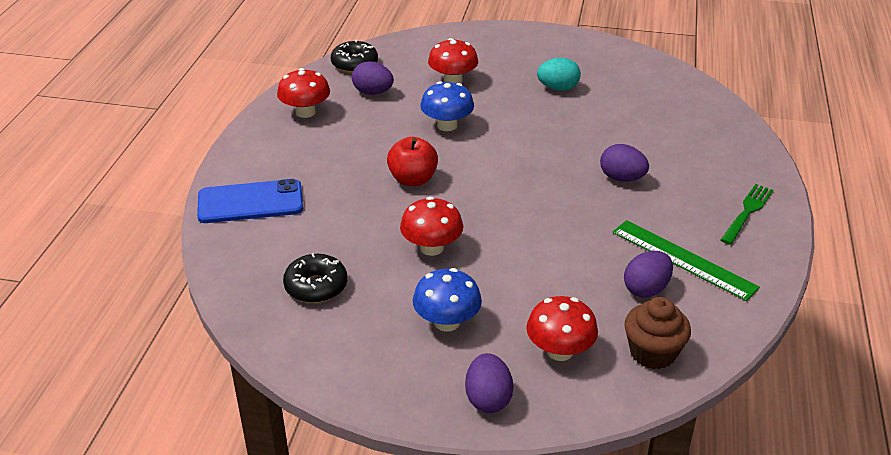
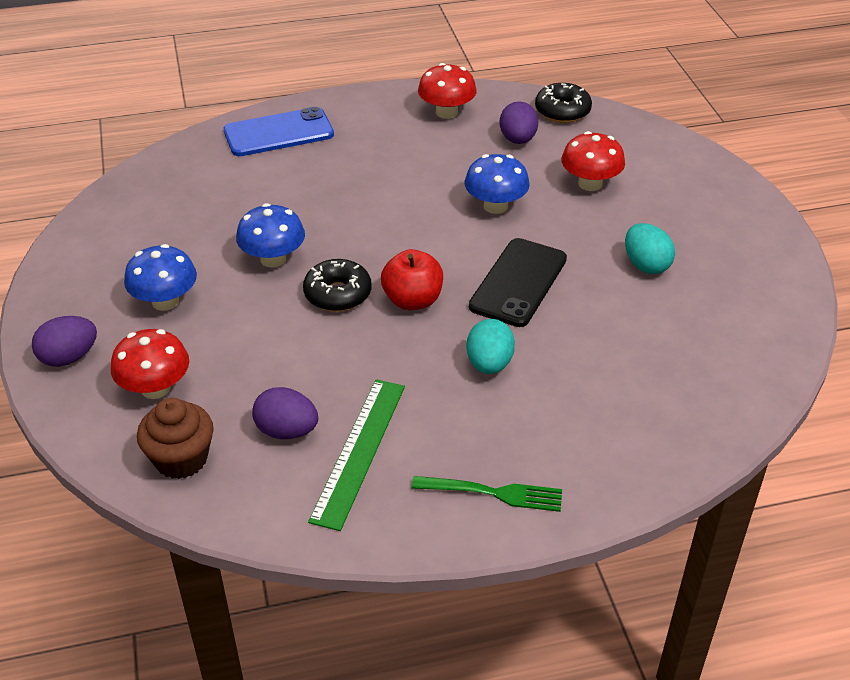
camera: 65 degrees right, 5 degrees up
blue phone [197,179,303,223] -> blue phone turned 75 degrees counterclockwise [224,107,334,156]
black donut [283,253,347,303] -> black donut moved to [303,259,372,312]
red apple [387,137,438,186] -> red apple moved to [381,249,443,310]
red mushroom [400,197,463,256] -> blue mushroom [236,203,305,268]
purple egg [600,144,649,182] -> turquoise egg [466,319,515,374]
none -> black phone [469,238,567,327]

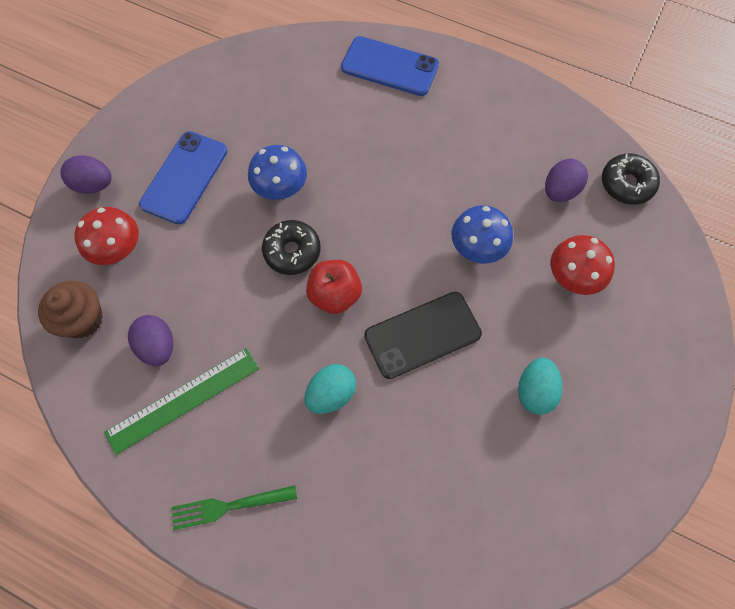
camera: 40 degrees right, 25 degrees up
blue mushroom [124,244,197,311] -> blue phone [139,131,228,225]
green fork [411,476,562,512] -> green fork turned 120 degrees clockwise [172,485,297,530]
red mushroom [418,63,477,119] -> none

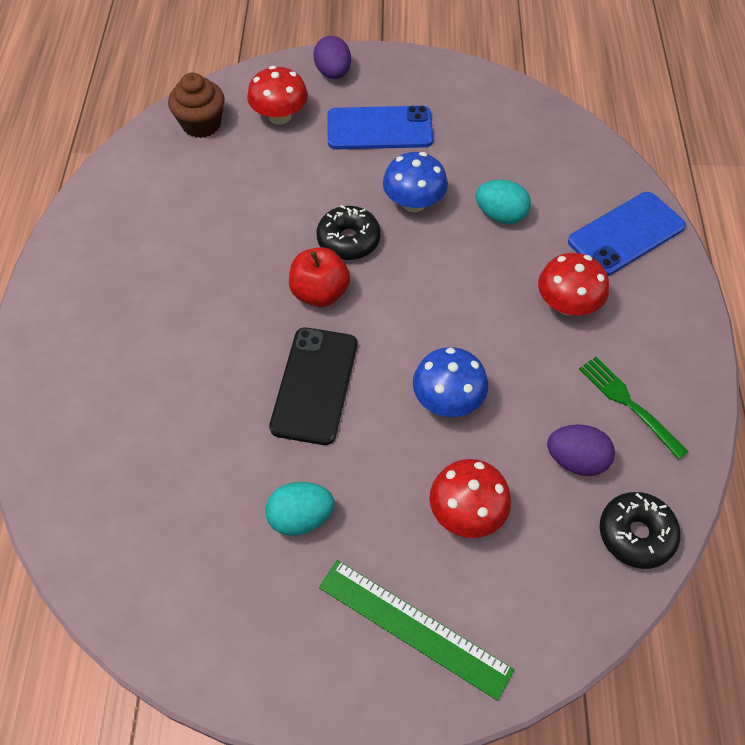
camera: 65 degrees right, 10 degrees down
green ruler [104,348,259,455] -> green ruler moved to [319,560,515,701]
purple egg [128,315,173,366] -> none
green fork [172,485,297,530] -> green fork moved to [579,357,689,460]
turquoise egg [305,364,356,414] -> turquoise egg moved to [476,180,531,224]
blue phone [341,36,439,96] -> blue phone turned 60 degrees clockwise [568,192,686,276]
black phone [364,292,482,379] -> black phone turned 60 degrees clockwise [269,327,357,445]
none -> red mushroom [538,253,609,316]

